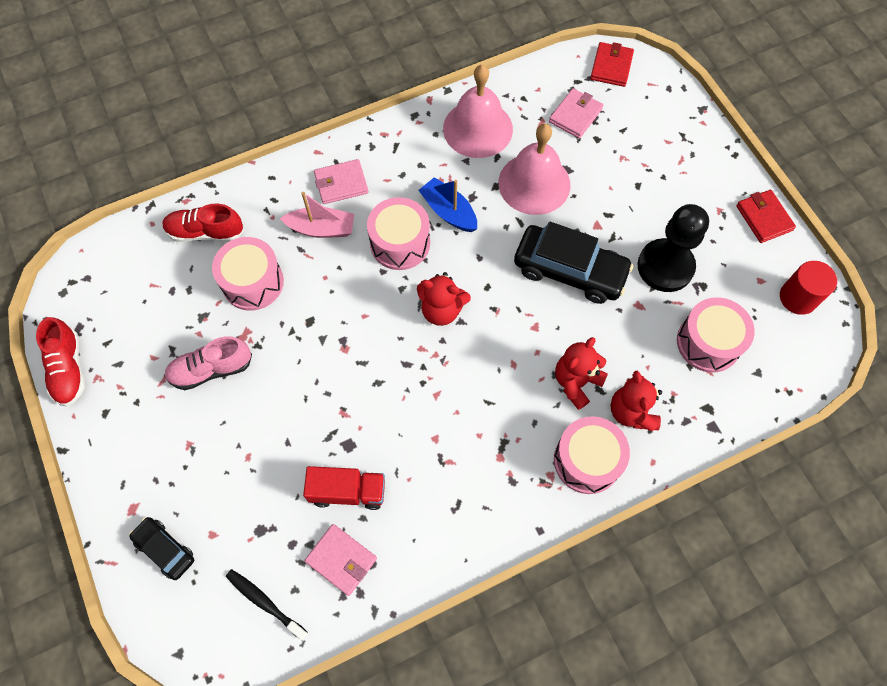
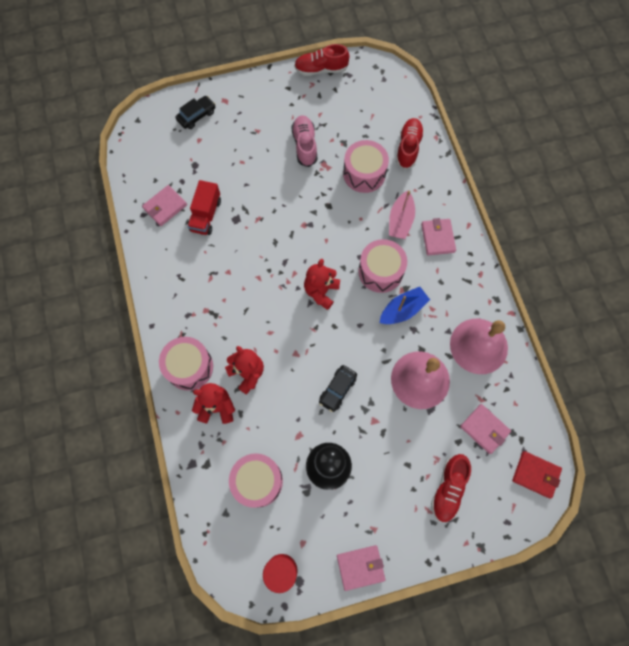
camera: 100 degrees right, 5 degrees up
black toothbrush [226,569,308,640] -> none
black car [514,222,633,304] -> black car [319,365,357,412], size x0.54
red wallet [736,190,796,243] -> pink wallet [337,545,385,591]
none -> red shoe [431,454,471,522]

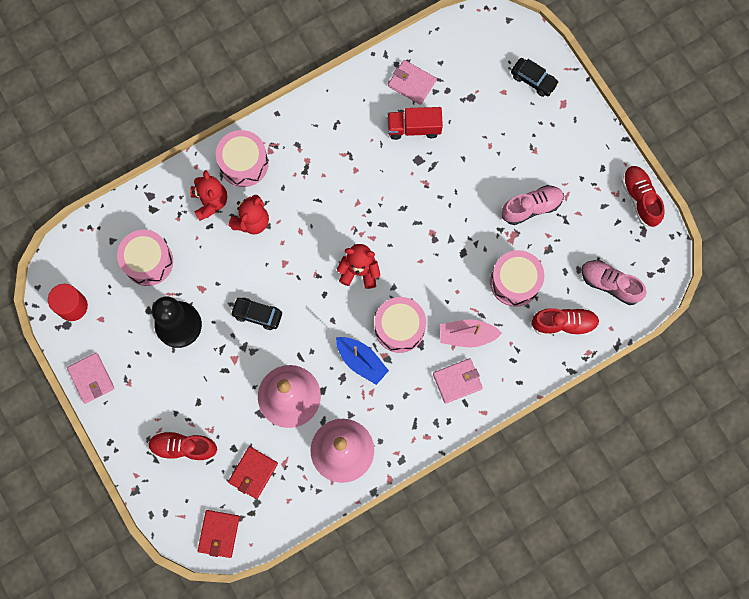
camera: 75 degrees right, 5 degrees up
pink wallet [460,404,511,454] -> red wallet [228,446,278,499]
none -> pink shoe [582,260,647,305]

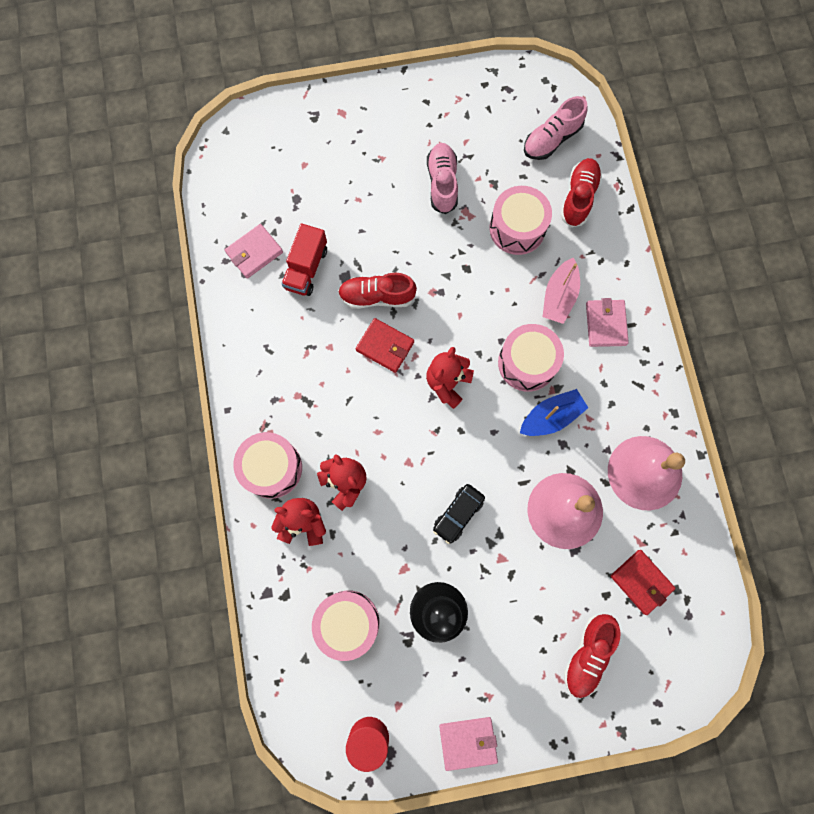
camera: 70 degrees left, 0 degrees up
red wallet [198,510,240,558] -> red wallet moved to [356,318,414,373]
black car [511,58,559,97] -> none
red shoe [622,166,665,227] -> red shoe moved to [338,273,417,309]

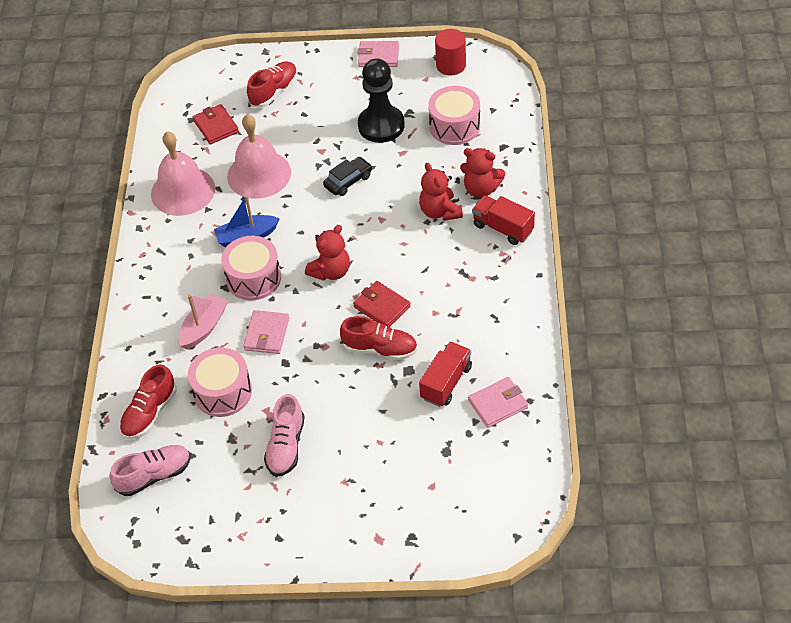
camera: 165 degrees left, 25 degrees down
pink drum [233,432,302,499] -> red truck [472,195,535,245]
pink wallet [586,298,629,347] -> pink wallet moved to [243,310,289,354]

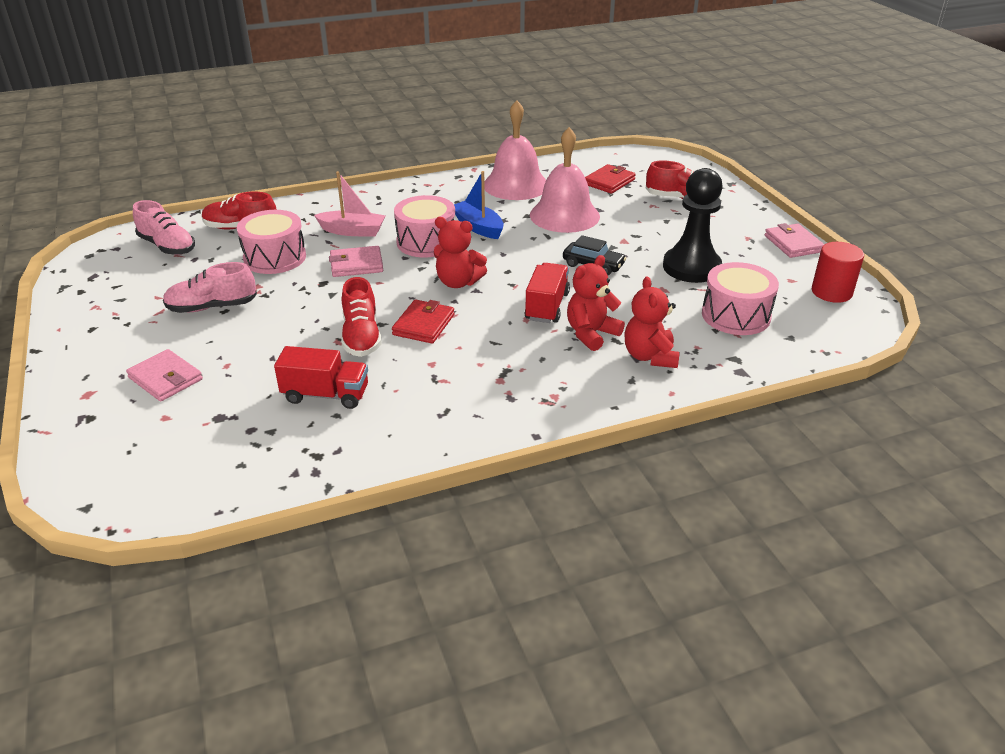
camera: 65 degrees right, 15 degrees down
pink wallet [468,377,528,428] -> pink wallet moved to [126,349,203,401]
red truck [472,195,535,245] -> red truck moved to [525,263,570,323]

